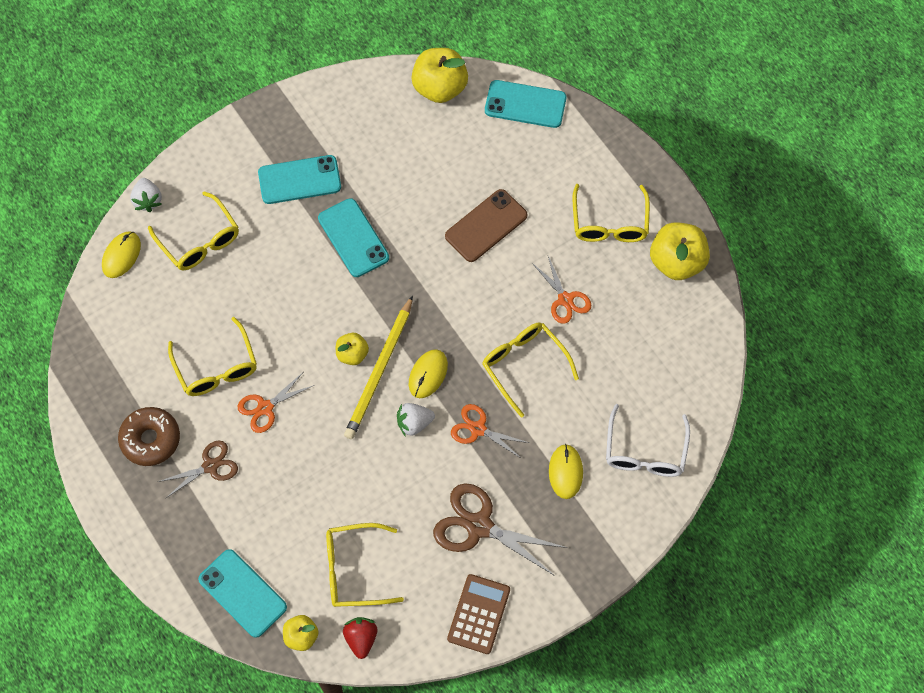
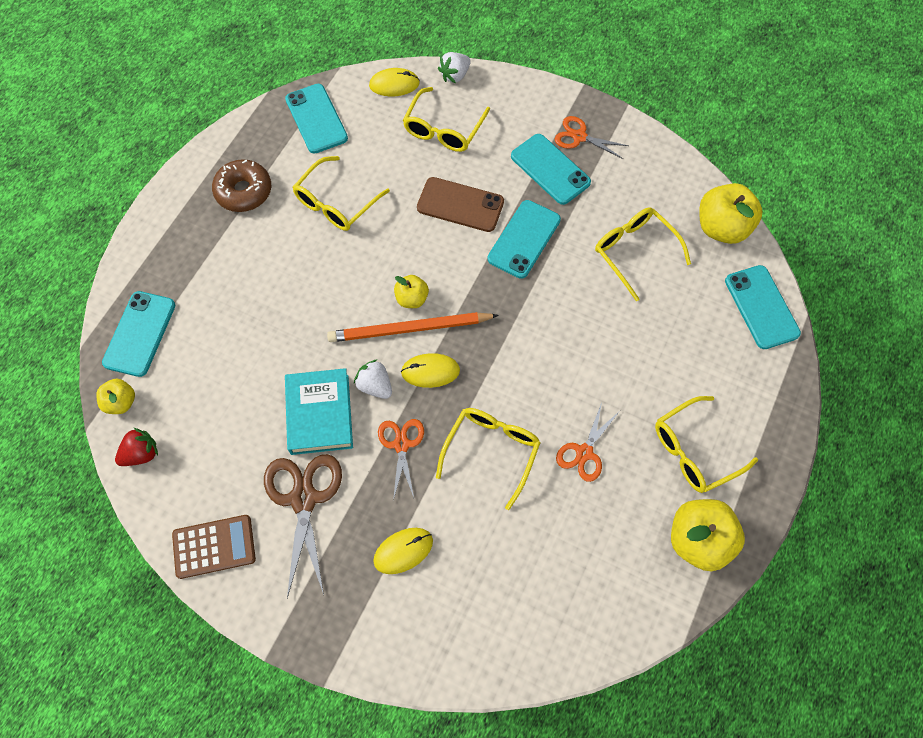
camera: 60 degrees right, 0 degrees up
brown scissors [158,440,238,498] -> none
orange scissors [237,373,314,433] -> orange scissors moved to [555,116,629,159]
yellow glasses [326,523,404,607] -> yellow glasses moved to [595,208,691,301]
yellow pencil [344,295,413,439] -> orange pencil [327,312,499,342]
brown phone [445,189,527,262] -> brown phone moved to [417,177,504,232]
white glasses [606,404,690,477] -> none
none -> turquoise phone [285,84,348,154]
none -> turquoise book [285,368,353,455]

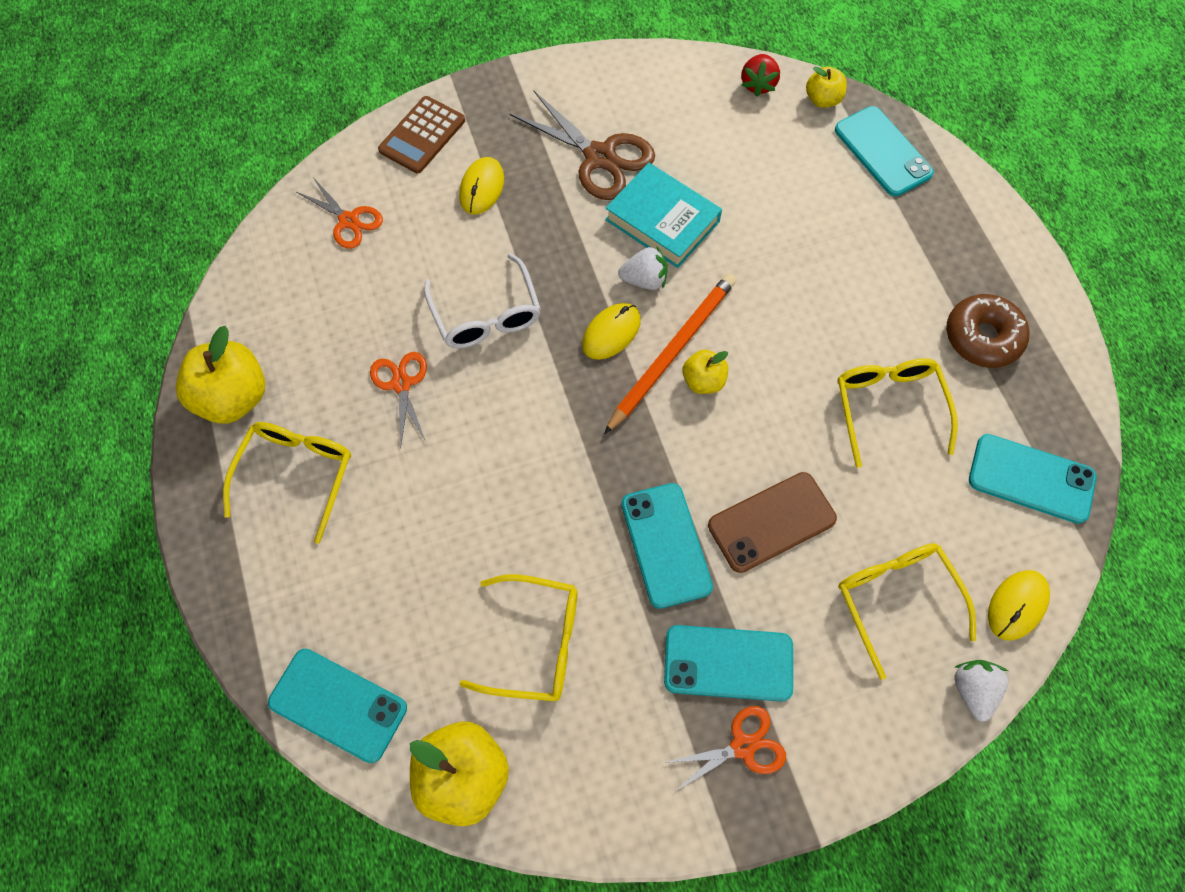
camera: 135 degrees right, 0 degrees up
brown calculator [172,515,256,579] -> brown calculator moved to [378,96,465,173]
orange scissors [378,419,424,501] -> orange scissors moved to [296,177,383,249]
yellow glasses [436,408,541,510] -> white glasses [424,253,541,349]

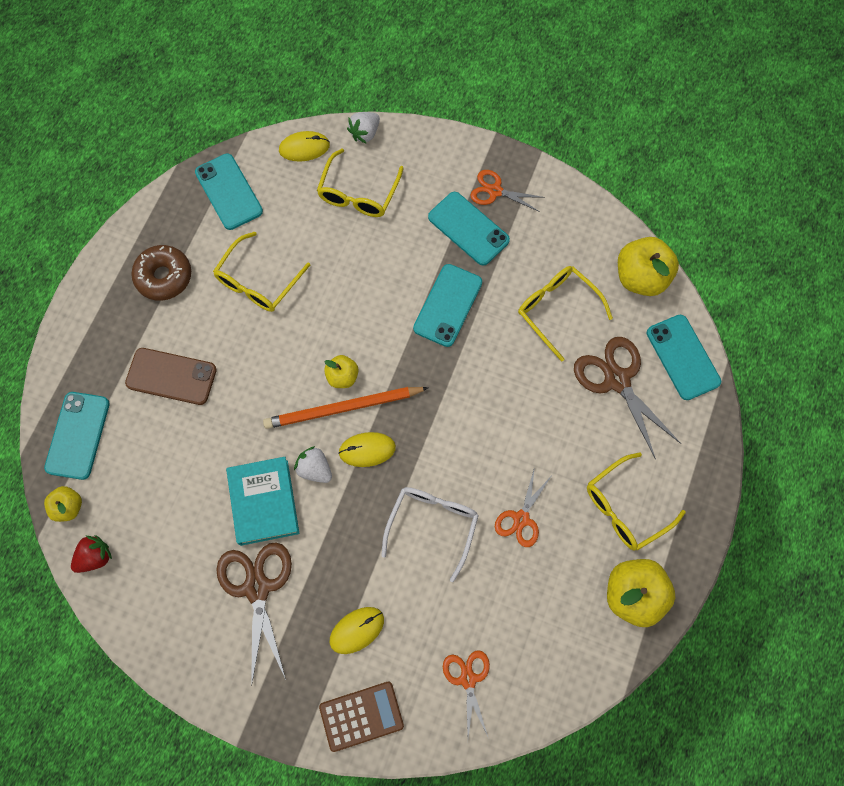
camera: 140 degrees left, 5 degrees up
brown phone [708,472,837,573] -> brown phone moved to [125,348,217,405]
none -> brown scissors [574,337,681,459]

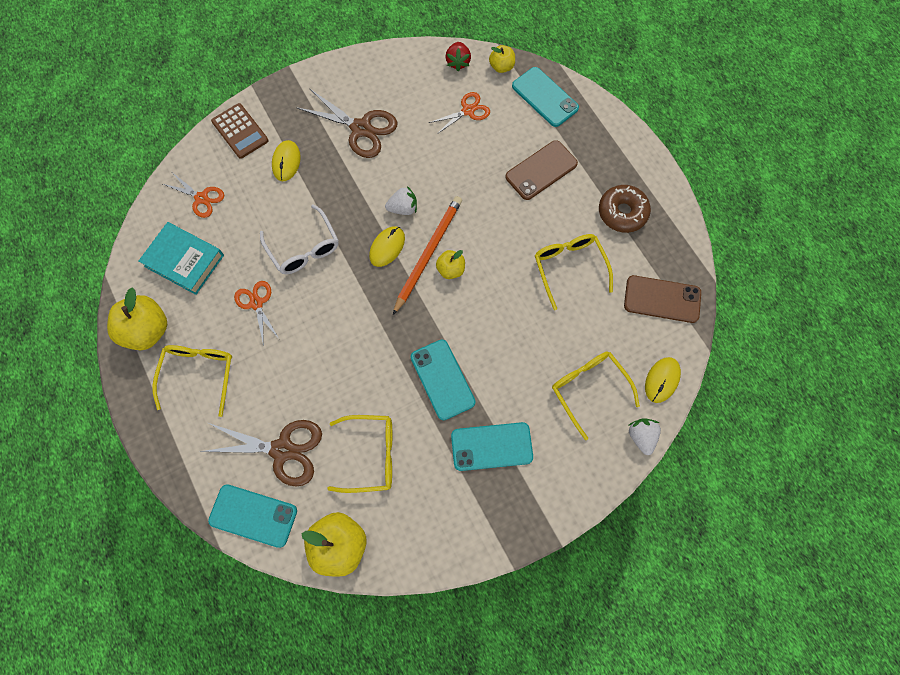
camera: 130 degrees right, 0 degrees up
turquoise phone [195,153,263,230] -> brown phone [624,275,701,323]
turquoise book [226,457,299,546] -> turquoise book moved to [139,222,224,295]
brown calculator [319,682,404,752] -> brown calculator turned 60 degrees counterclockwise [211,103,269,159]
orange scissors [470,170,545,212] -> orange scissors moved to [429,92,490,135]

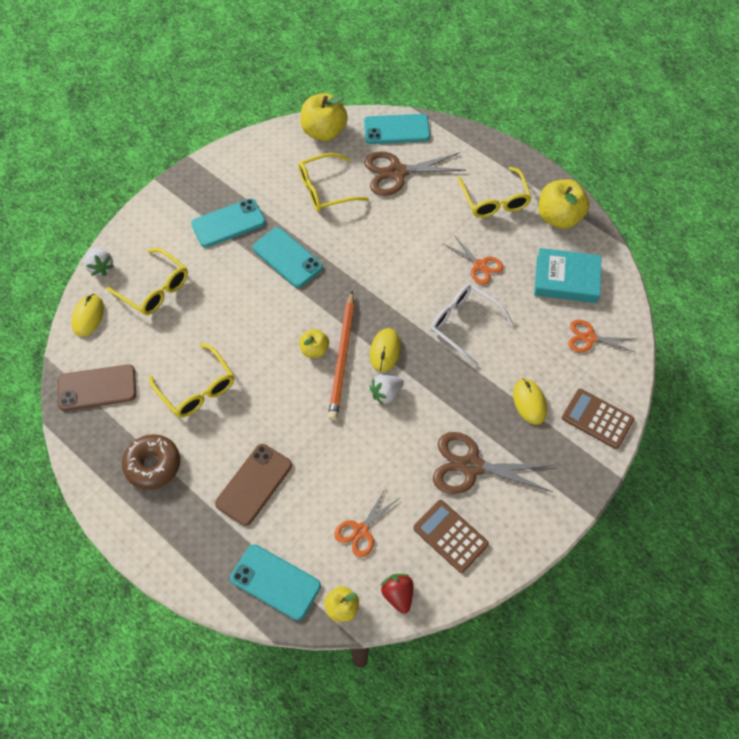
camera: 160 degrees right, 10 degrees down
none -> brown calculator [413,500,489,573]

